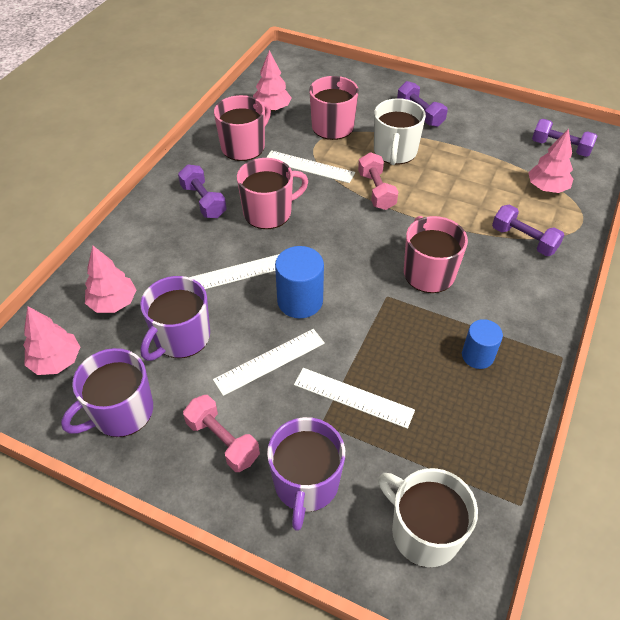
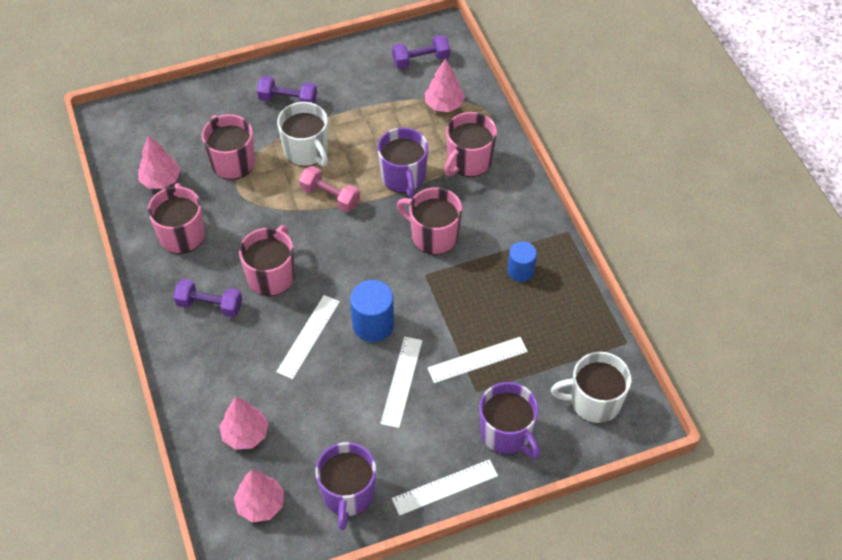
camera: 45 degrees left, 5 degrees up
purple mug [140,276,210,361] -> purple mug moved to [377,127,429,198]
pink dumbbell [183,395,260,472] -> none
white ruler [266,150,355,183] -> white ruler moved to [392,459,498,516]
purple dumbbell [492,205,564,256] -> pink mug [444,112,497,177]

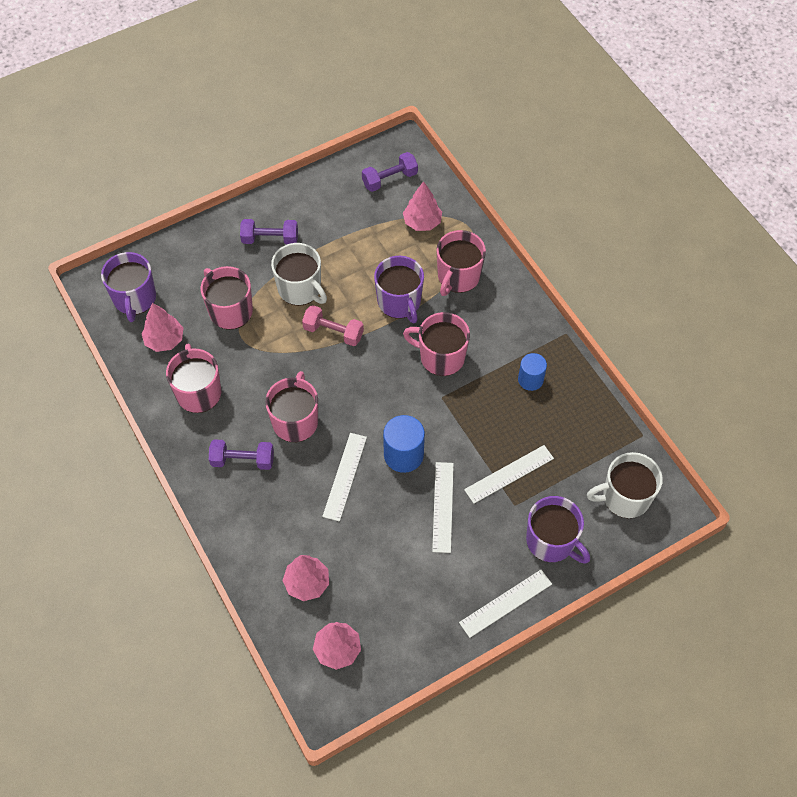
camera: 10 degrees left, 5 degrees up
purple mug [315,442,376,530] -> purple mug moved to [101,252,156,322]

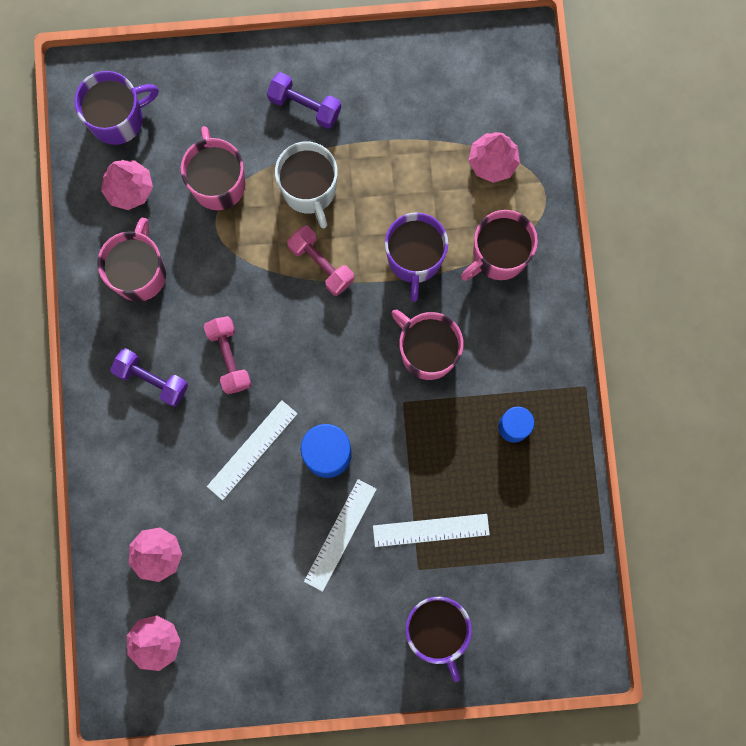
camera: 25 degrees right, 20 degrees up
purple mug [101,252,156,322] -> purple mug turned 135 degrees counterclockwise [74,71,159,145]
pink mug [265,371,318,442] -> pink dumbbell [204,316,252,394]
purple dumbbell [362,152,418,192] -> none
white ruler [459,570,552,638] -> none
white mug [587,452,663,518] -> none

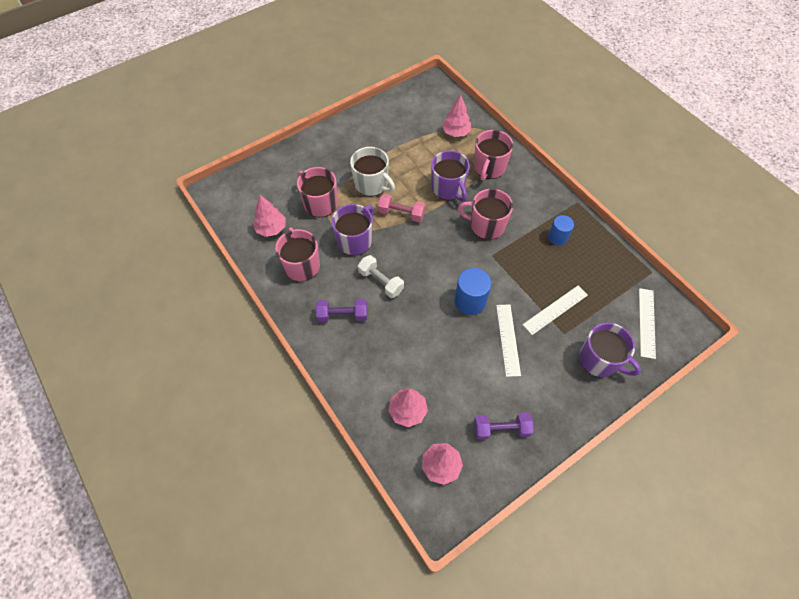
camera: 30 degrees left, 20 degrees down
purple mug [74,71,159,145] -> purple mug moved to [332,204,374,256]
pink dumbbell [204,316,252,394] -> white dumbbell [358,255,404,298]
white ruler [207,400,298,500] -> white ruler moved to [639,288,656,359]
purple dumbbell [267,72,341,129] -> purple dumbbell moved to [474,412,534,440]

